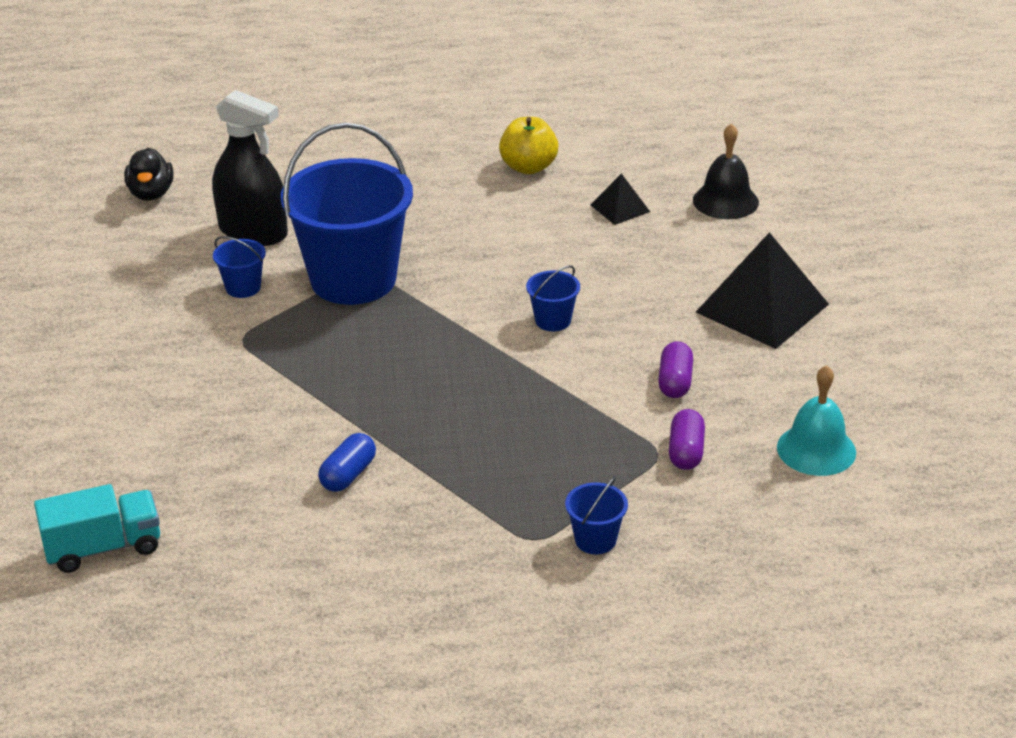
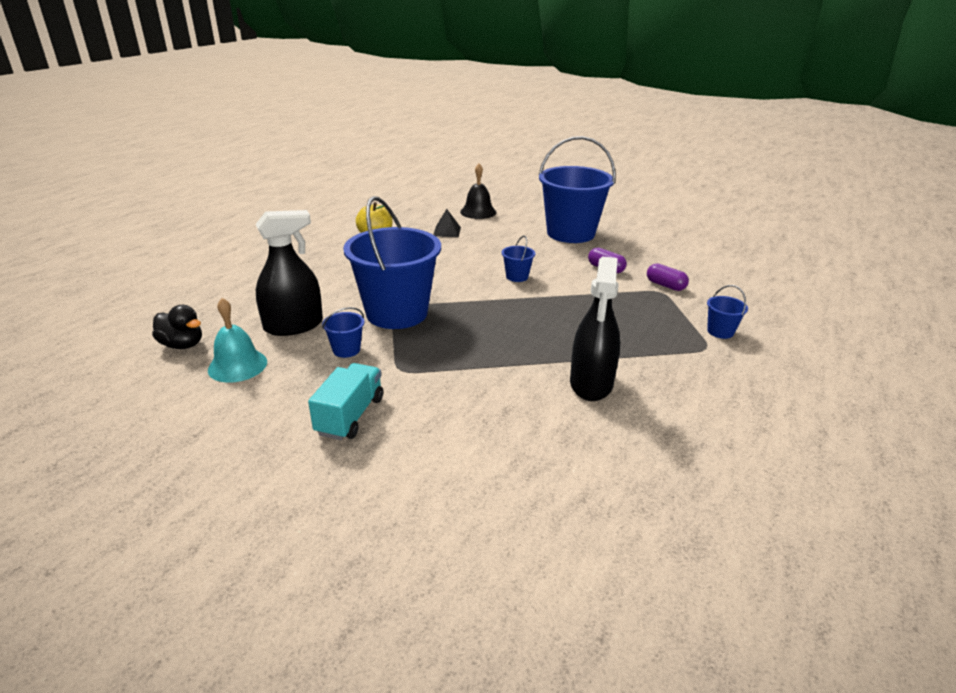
camera: 55 degrees left, 5 degrees down
turquoise truck [34,484,160,573] -> turquoise truck moved to [308,363,383,440]
blue capsule [318,433,376,492] -> black spray bottle [570,257,620,401]
black pyramid [696,232,829,349] -> blue bucket [539,136,616,243]
turquoise bell [777,365,856,476] -> turquoise bell moved to [208,298,267,383]

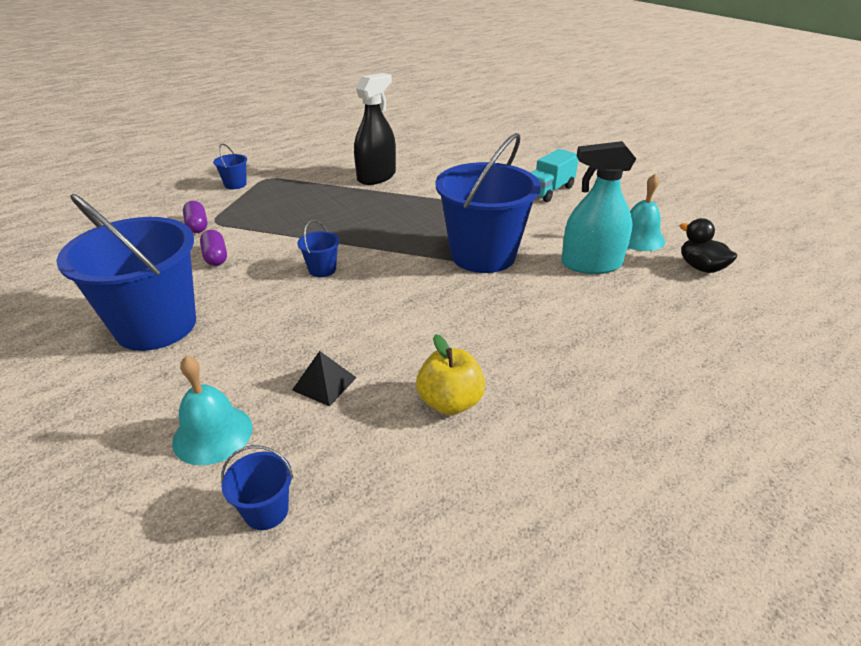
camera: 155 degrees left, 5 degrees up
black spray bottle [255,210,323,336] -> turquoise spray bottle [561,141,636,274]
blue bucket [322,307,365,358] -> blue bucket moved to [221,445,293,530]
black bell [460,164,496,219] -> turquoise bell [172,356,252,465]

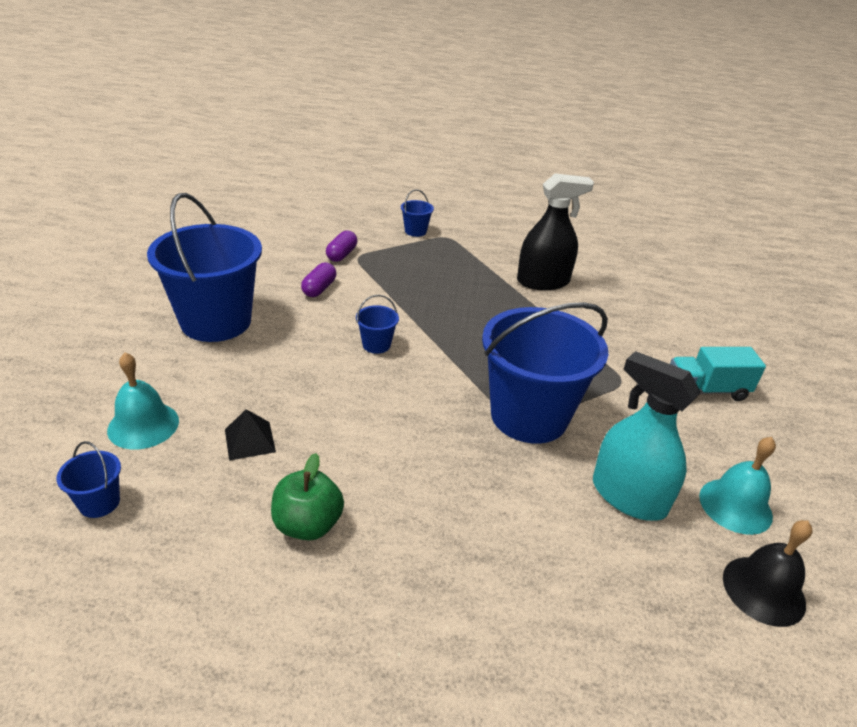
camera: 40 degrees right, 0 degrees up
yellow apple [416,334,485,415] -> green apple [271,453,344,540]
black duck [680,218,737,273] -> black bell [723,520,813,627]

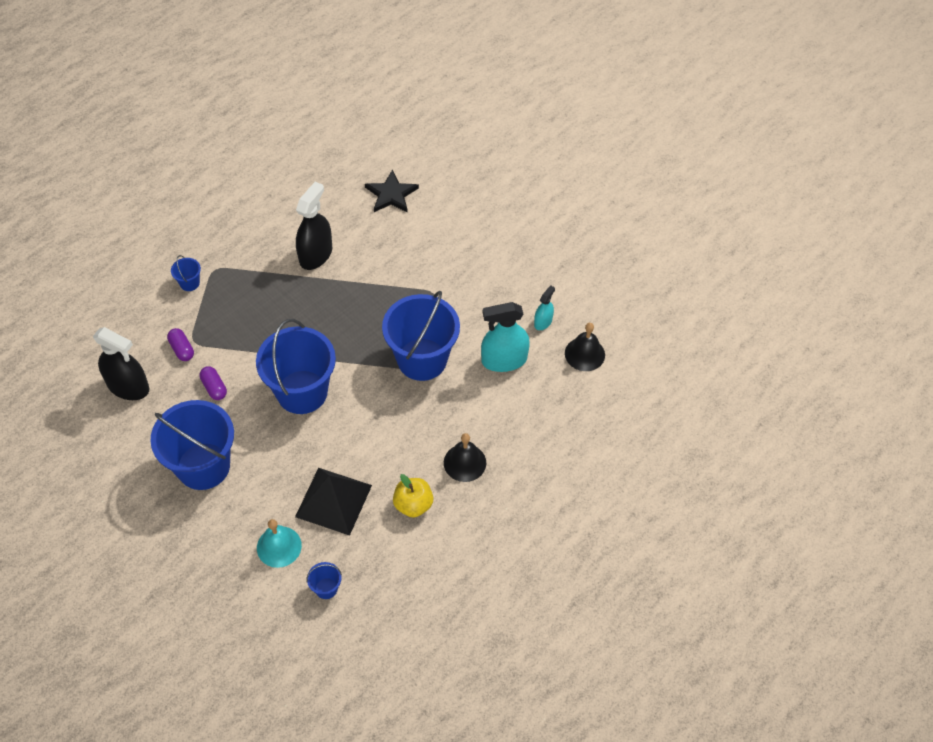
camera: 50 degrees left, 20 degrees up
black pyramid [225,409,276,461] -> black pyramid [295,468,372,536], size x2.04
green apple [271,453,344,540] -> yellow apple [393,474,434,517]
blue bucket [356,295,399,354] -> blue bucket [256,319,336,414], size x2.47
turquoise truck [670,347,766,401] -> none
turquoise bell [699,437,776,535] -> turquoise spray bottle [534,285,555,330]
none -> black spray bottle [93,327,149,400]
none -> black star [365,170,419,213]
none -> black bell [444,433,486,482]

